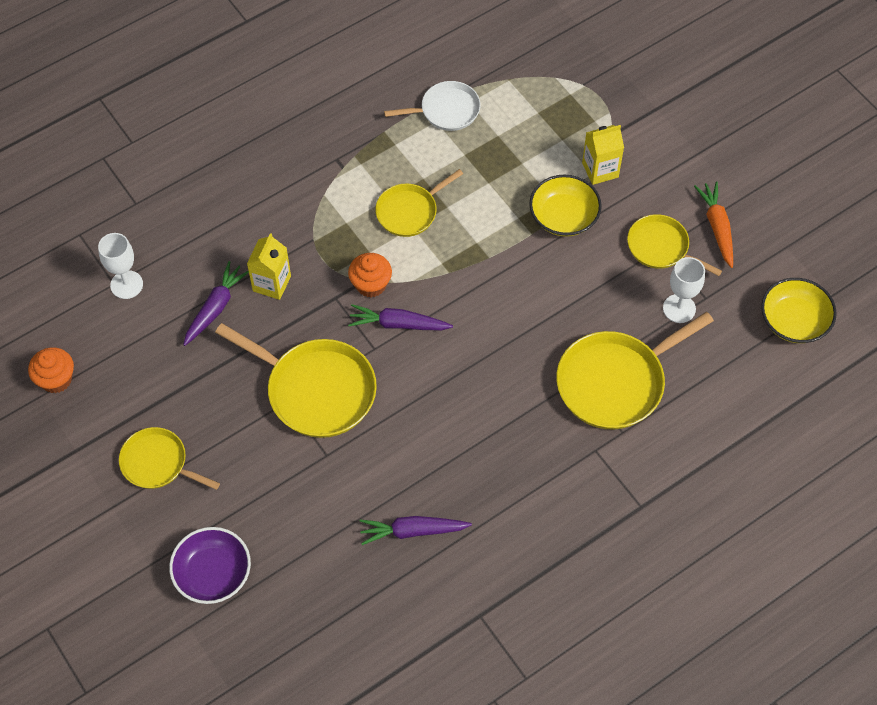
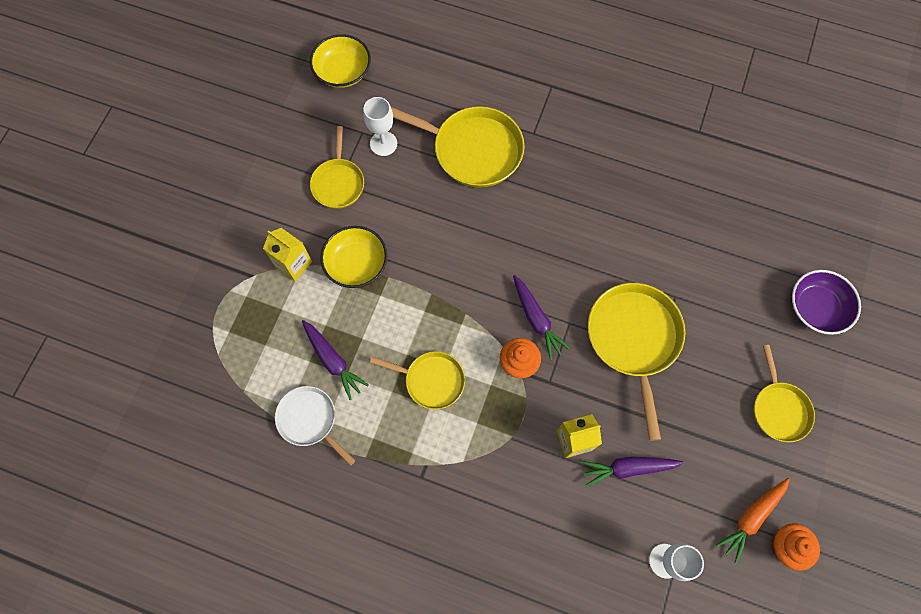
camera: 125 degrees left, 10 degrees up
purple carrot [359,516,472,545] -> purple carrot moved to [302,320,369,400]
orange carrot [694,181,733,268] -> orange carrot moved to [716,478,790,564]

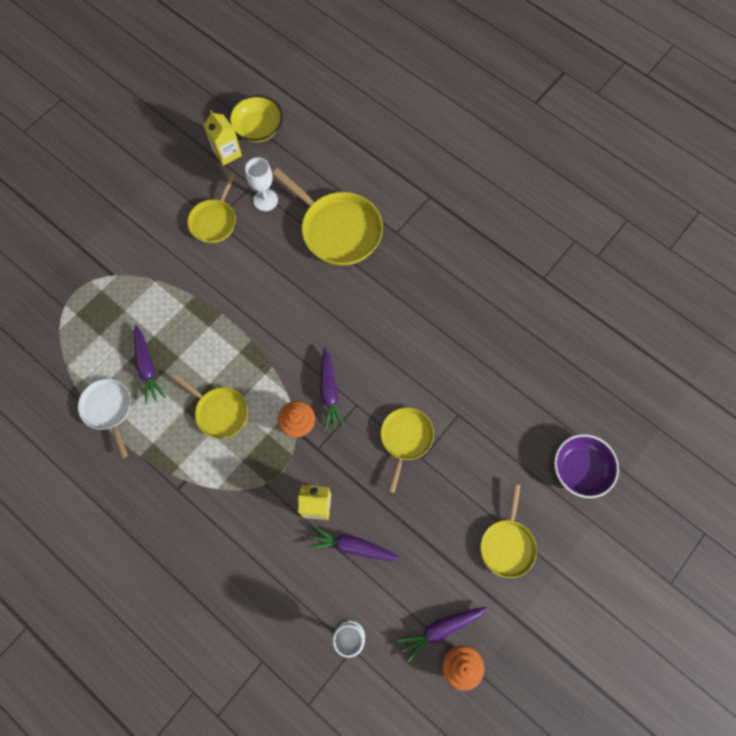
camera: 20 degrees right, 0 degrees up
yellow carton [263,228,312,281] -> yellow carton moved to [203,110,242,166]
yellow bowl [320,226,387,288] -> none
yellow pan [588,283,685,441] -> yellow pan [381,408,434,493], size x0.60
orange carrot [716,478,790,564] -> purple carrot [397,607,487,662]

